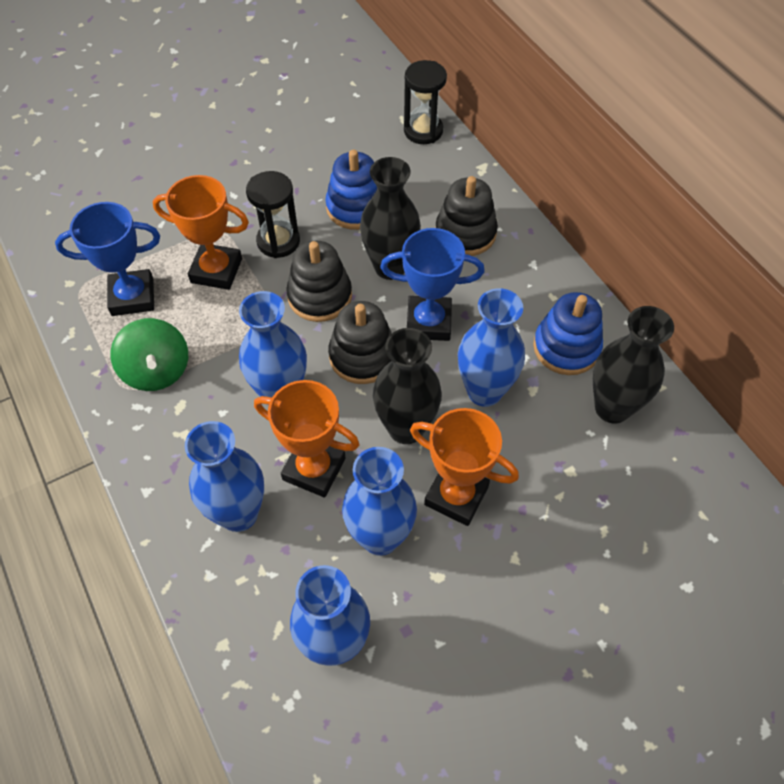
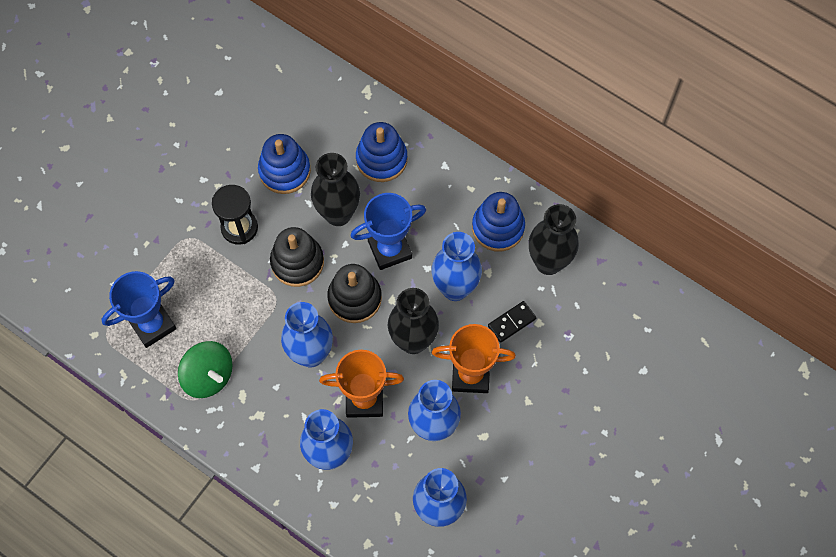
camera: 25 degrees left, 10 degrees up
orange trophy [153,175,249,290] -> none
black hourglass [404,60,447,144] -> none
black stacking toy [436,176,498,256] -> blue stacking toy [356,122,408,182]
none -> black domino [488,301,536,343]

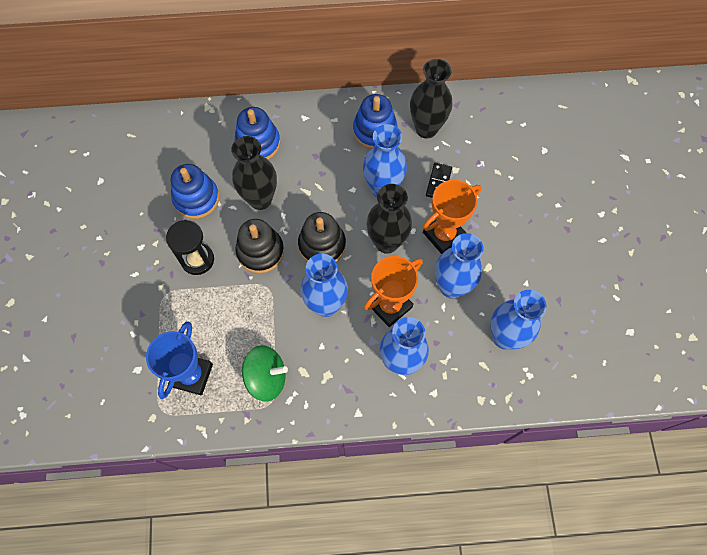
camera: 40 degrees left, 0 degrees up
blue trophy [351,193,426,270] -> none

